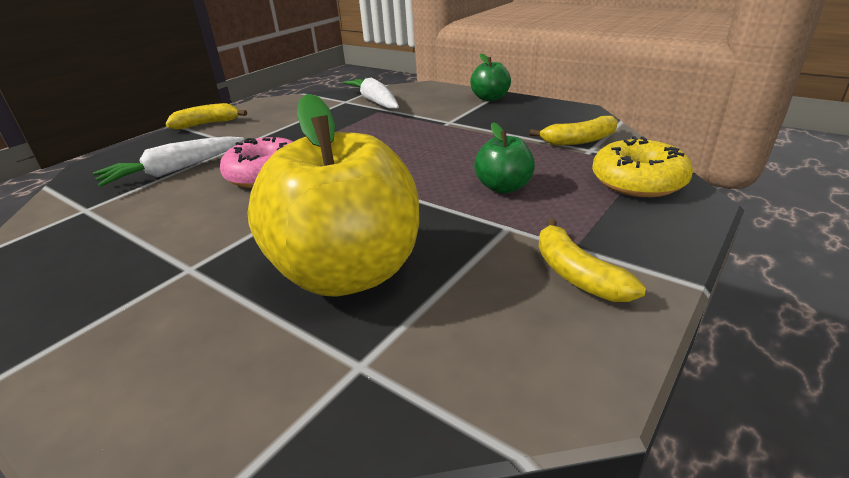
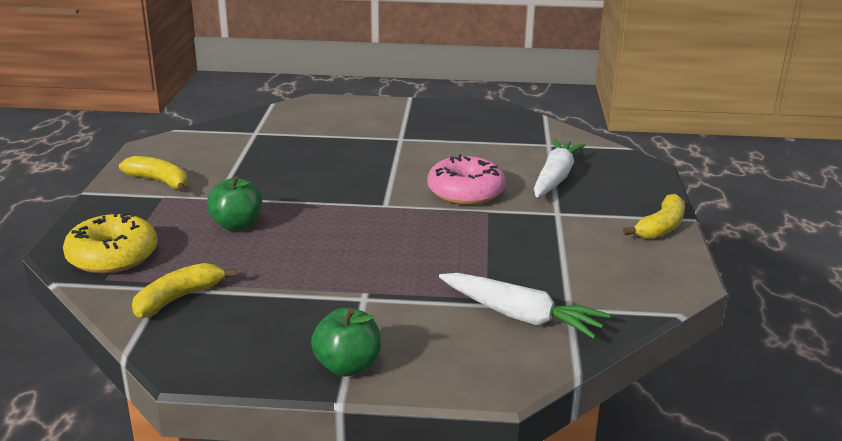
camera: 145 degrees right, 5 degrees down
yellow apple [248,94,419,296] -> none

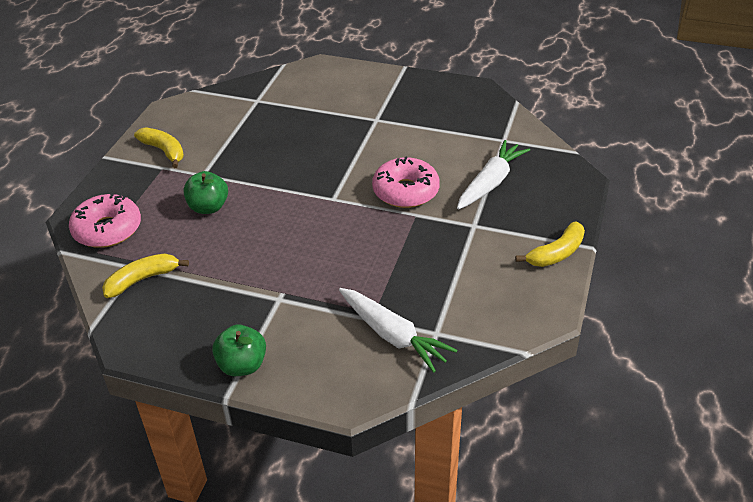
camera: 15 degrees right, 15 degrees up
yellow donut [63,212,158,274] -> pink donut [69,193,141,248]

